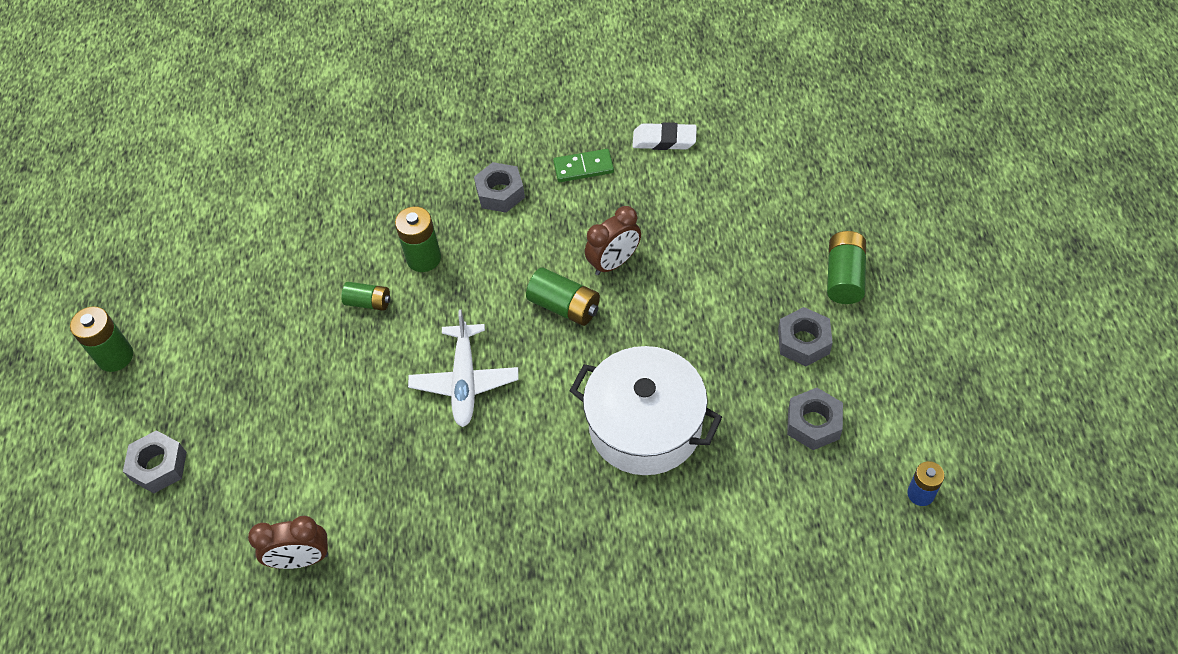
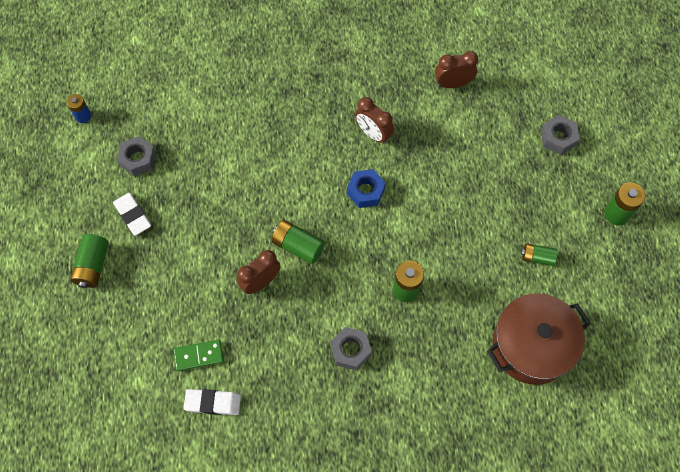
camera: 175 degrees right, 10 degrees up
green battery [341,282,391,311] -> green battery moved to [521,243,558,266]
white plane [408,309,519,427] -> blue nut [347,169,386,208]
green domino [553,149,614,182] -> green domino moved to [174,340,224,371]
white pot [570,346,722,475] -> none
grey nut [778,307,833,366] -> white eraser [113,193,151,236]
none -> brown clock [355,97,394,144]
none -> brown pot [487,294,591,385]

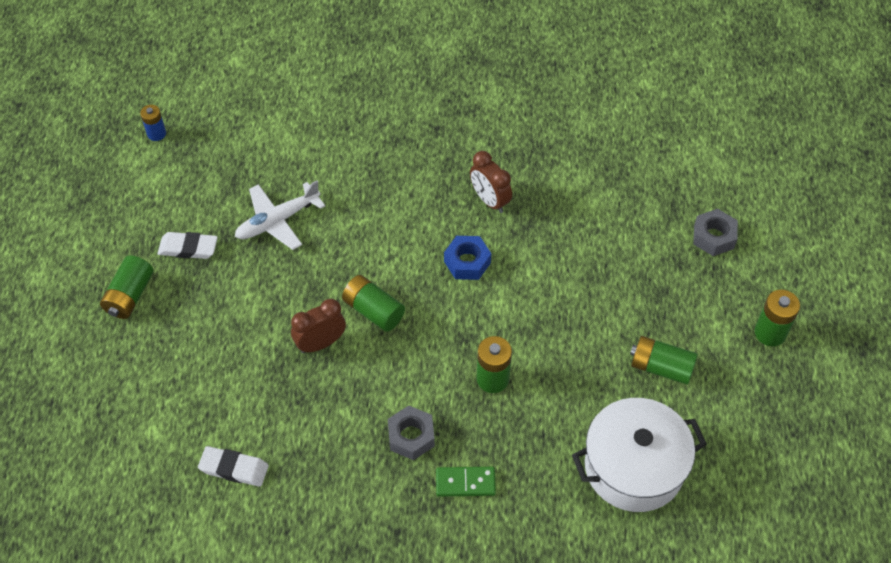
camera: 10 degrees right, 10 degrees down
white eraser [113,193,151,236] -> white eraser turned 60 degrees counterclockwise [158,232,218,259]
grey nut [116,136,156,176] -> none
green domino [174,340,224,371] -> green domino moved to [436,467,496,497]
brown clock [435,51,478,88] -> none
brown pot [487,294,591,385] -> white pot [572,398,707,512]
green battery [521,243,558,266] -> green battery [630,336,698,384], size x1.51
none -> white plane [235,180,325,250]

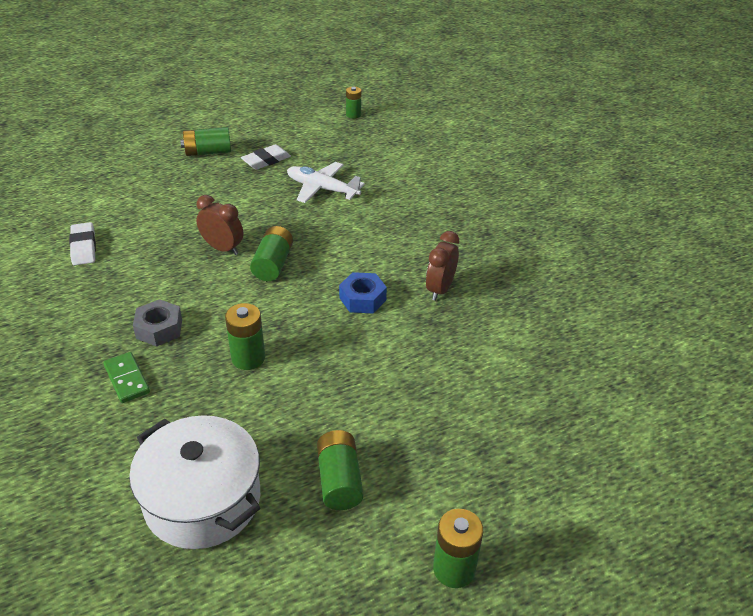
camera: 60 degrees right, 15 degrees down
blue battery [140,105,166,141] -> green battery [346,87,361,119]
white eraser [158,232,218,259] -> white eraser turned 75 degrees clockwise [241,144,291,170]
grey nut [693,209,738,256] -> none

